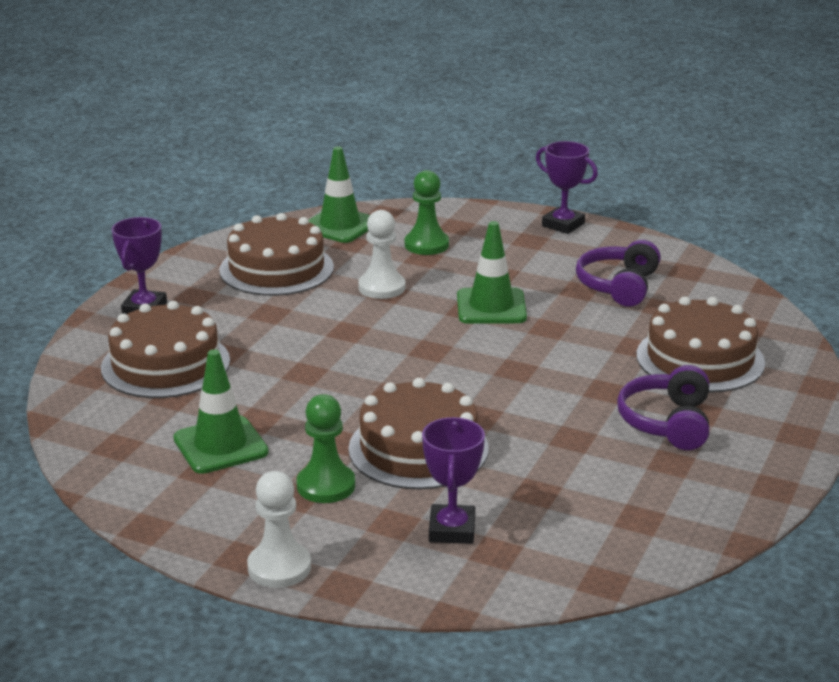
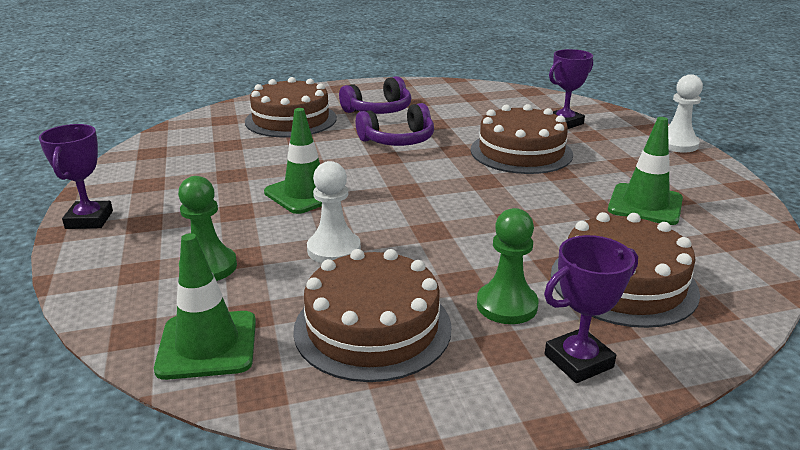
camera: 130 degrees left, 0 degrees up
green pawn [297,394,355,503] -> green pawn moved to [477,208,539,324]
purple headphones [576,240,661,307] -> purple headphones moved to [356,103,434,146]

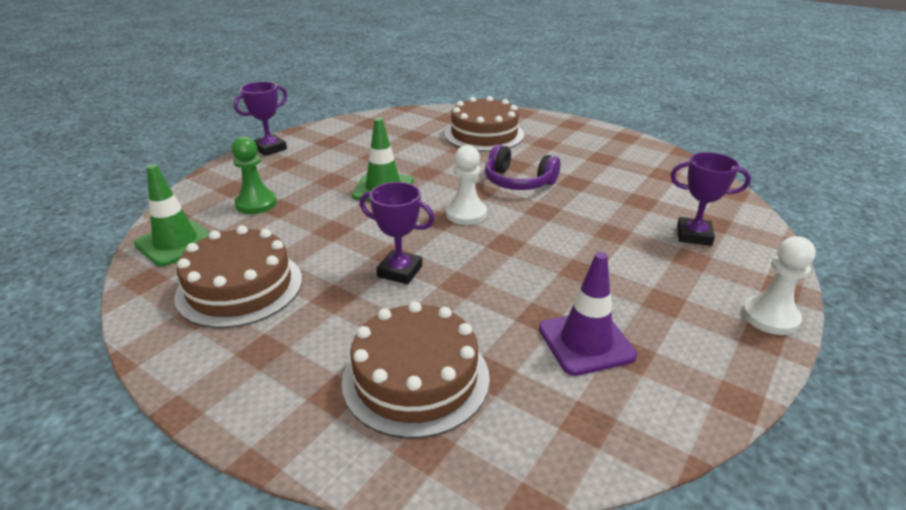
camera: 50 degrees right, 5 degrees up
white pawn [307,161,361,263] -> white pawn moved to [446,145,487,225]
purple headphones [339,76,411,114] -> none
brown cake [471,104,573,174] -> none
green pawn [477,208,539,324] -> none
purple trophy [544,235,638,383] -> purple trophy moved to [360,182,435,284]
green traffic cone [608,117,683,225] -> purple traffic cone [539,252,637,376]

